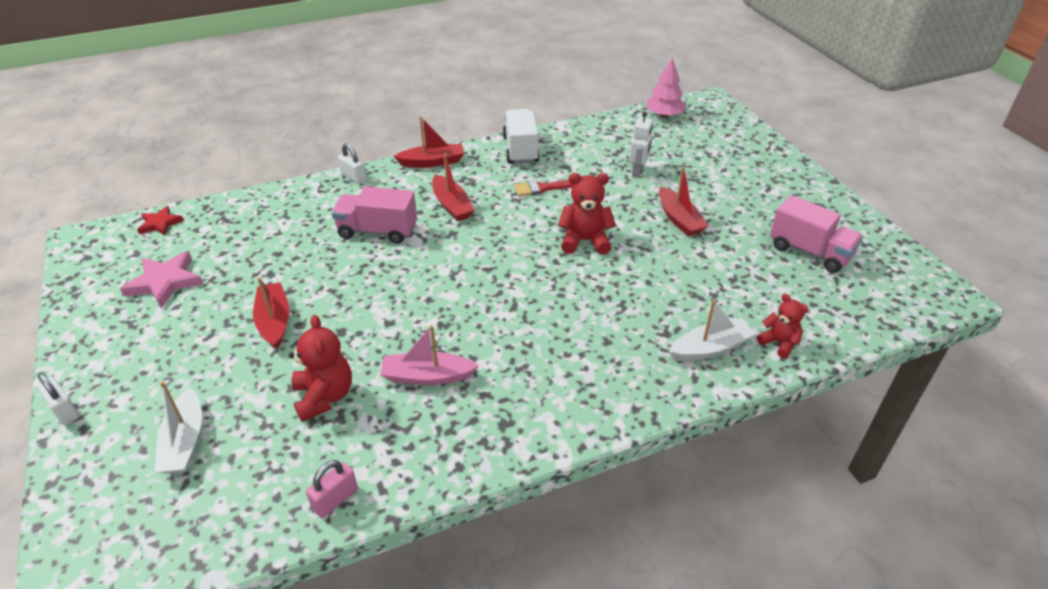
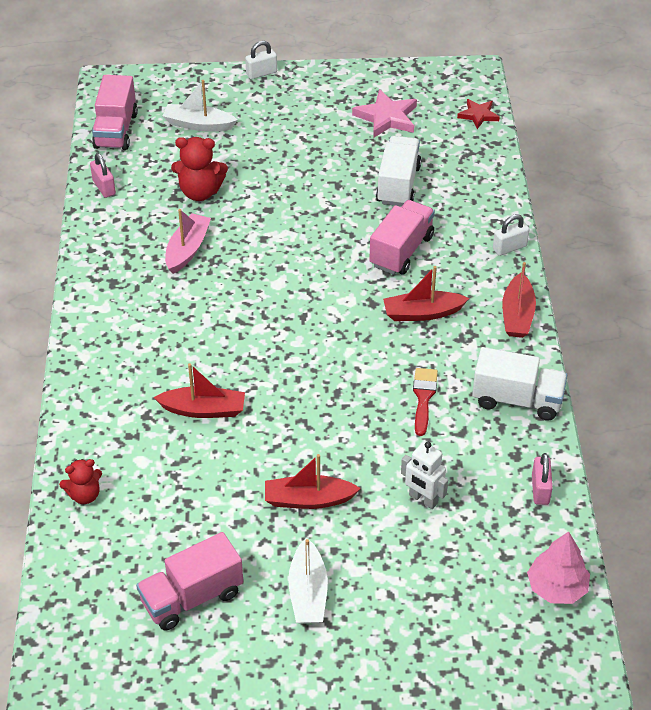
camera: 110 degrees right, 5 degrees up
red boat [253,277,289,349] -> red boat moved to [153,363,245,418]
red teddy bear [558,173,616,255] -> none
white boat [669,300,756,361] -> white boat moved to [288,538,328,624]
none -> pink truck [92,75,138,150]
none -> white truck [376,136,421,206]
none -> pink padlock [532,453,553,505]

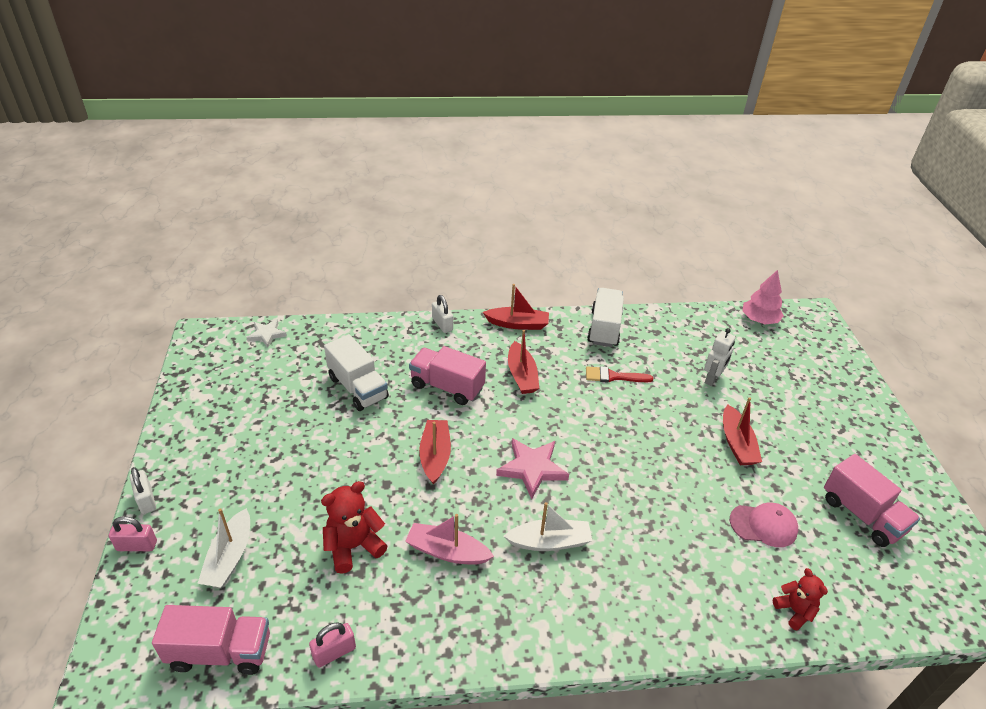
camera: 95 degrees left, 5 degrees down
red boat [153,363,245,418] -> red boat moved to [419,420,451,485]
red teddy bear [171,137,228,201] -> red teddy bear turned 120 degrees counterclockwise [321,481,388,574]
white boat [288,538,328,624] -> white boat moved to [504,502,593,551]
pink star [352,89,417,138] -> pink star moved to [496,438,569,499]
white truck [376,136,421,206] -> white truck turned 135 degrees counterclockwise [324,334,389,411]
red star [457,99,500,129] -> white star [247,319,287,348]
pink padlock [532,453,553,505] -> pink padlock moved to [109,516,157,551]
none -> pink cap [730,503,798,547]

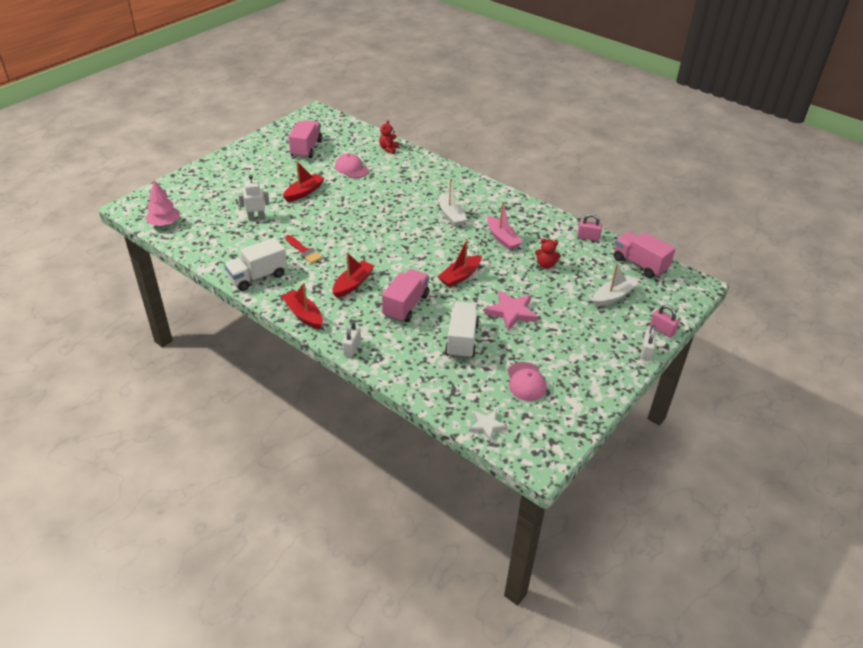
camera: 135 degrees left, 0 degrees up
red teddy bear [321,481,388,574] -> red teddy bear [535,238,561,269], size x0.64
pink truck [409,346,486,405] -> pink truck turned 135 degrees counterclockwise [382,269,429,322]
pink star [496,438,569,499] -> pink star moved to [484,290,538,331]
white boat [504,502,593,551] -> white boat turned 150 degrees counterclockwise [439,179,467,227]
none -> pink cap [507,362,547,401]

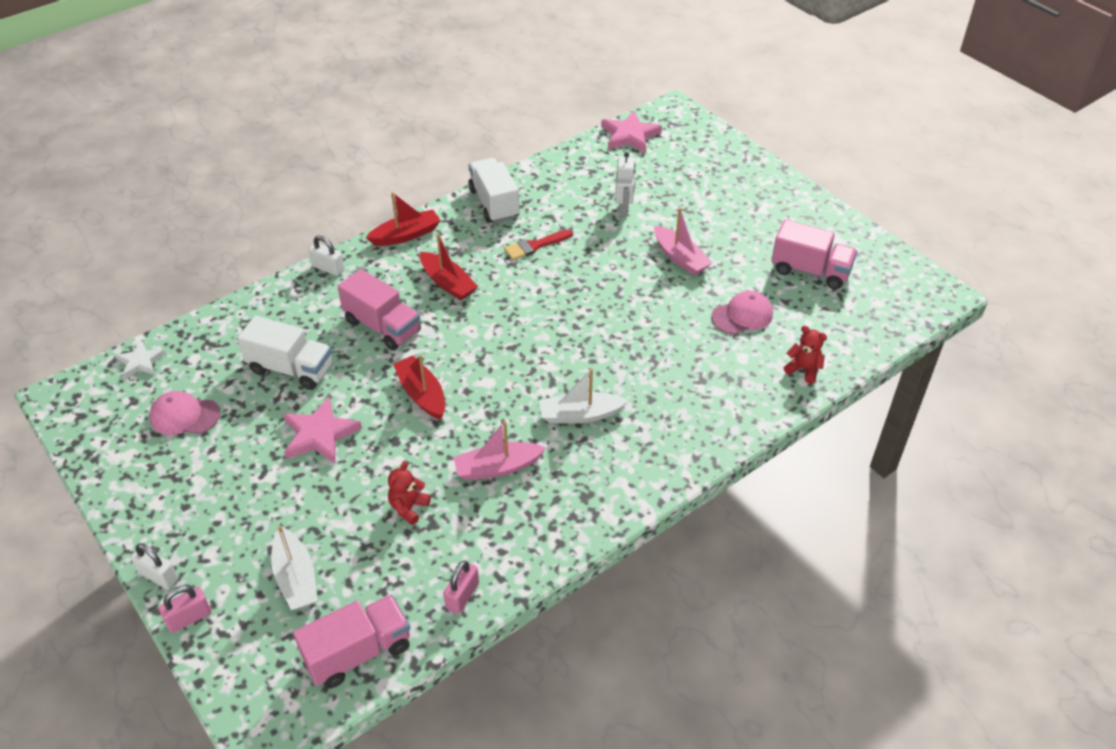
camera: 105 degrees right, 5 degrees up
pink tree [145,180,180,226] -> pink star [601,111,662,153]
red boat [283,161,325,202] -> pink boat [654,208,713,275]

